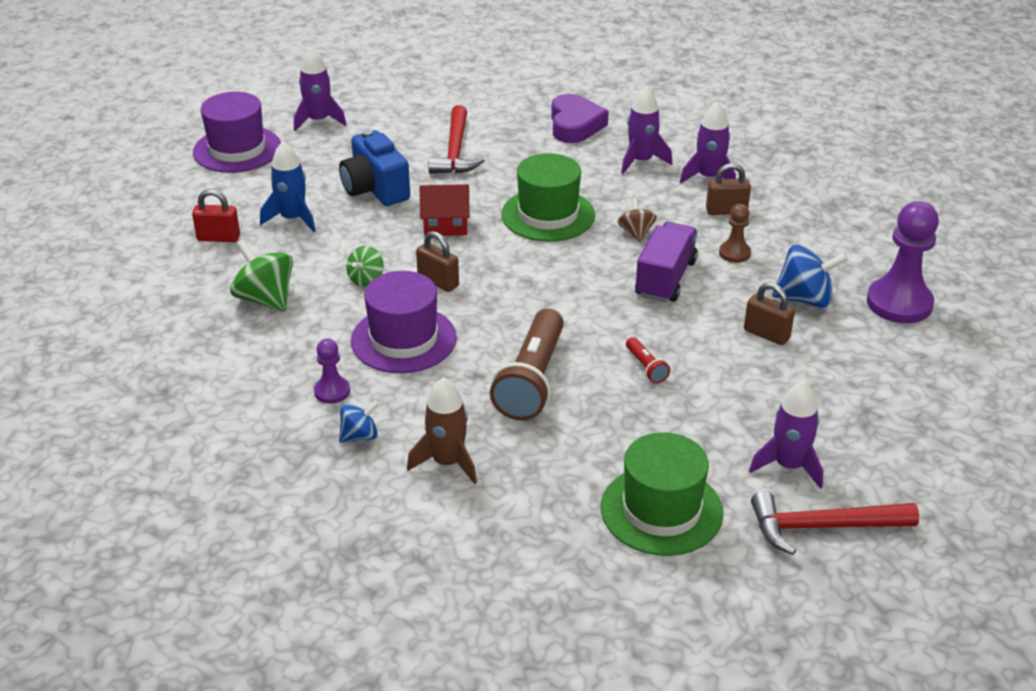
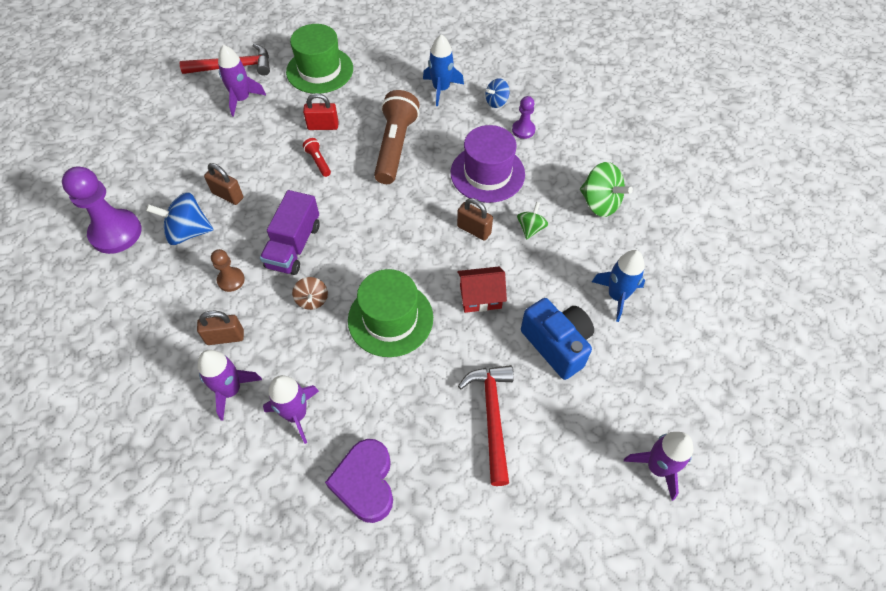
camera: 175 degrees right, 20 degrees up
red padlock [192,189,240,242] -> red padlock moved to [303,93,339,130]
purple hat [193,92,281,173] -> none
brown rocket [407,377,477,484] -> blue rocket [423,34,464,106]

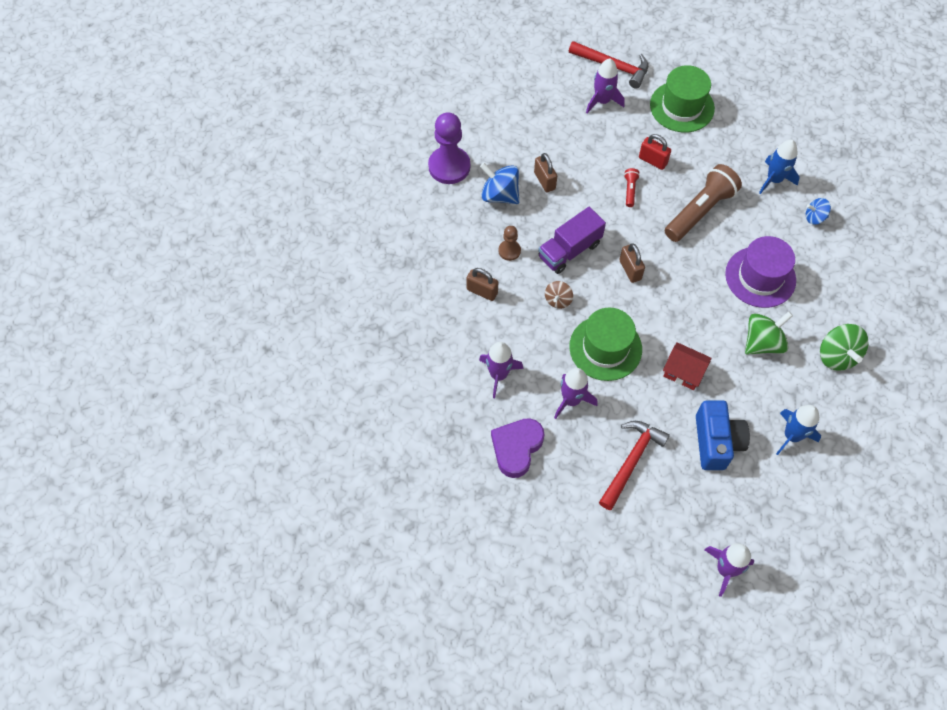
camera: 35 degrees right, 5 degrees up
purple rocket [198,350,262,421] -> purple rocket moved to [554,368,598,419]
brown padlock [457,198,493,241] -> brown padlock moved to [619,243,645,283]
purple pawn [512,96,535,139] -> none
green spinning top [517,202,548,239] -> green spinning top [745,311,793,355], size x1.69

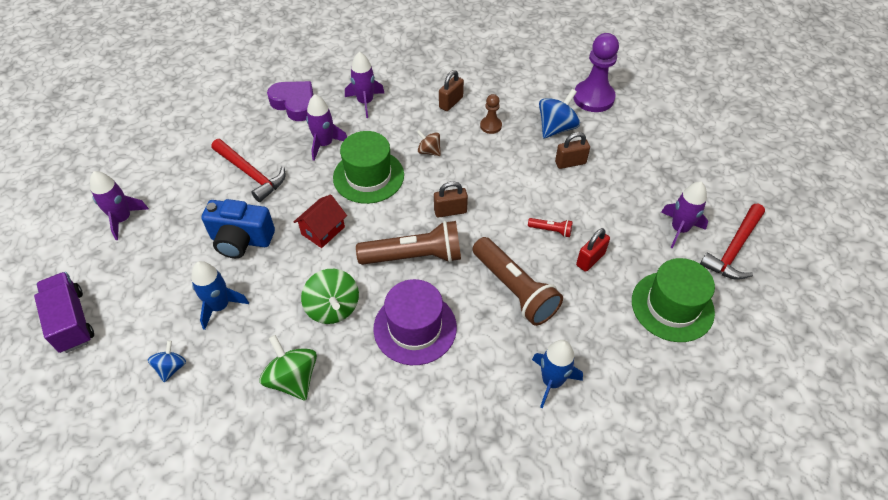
camera: 100 degrees right, 10 degrees down
purple truck [538,207,606,274] -> purple truck moved to [34,272,94,353]
blue spinning top [806,198,831,225] -> blue spinning top moved to [148,340,186,382]
green spinning top [820,324,869,371] -> green spinning top turned 60 degrees clockwise [260,335,317,400]
none -> brown flashlight [356,221,461,265]

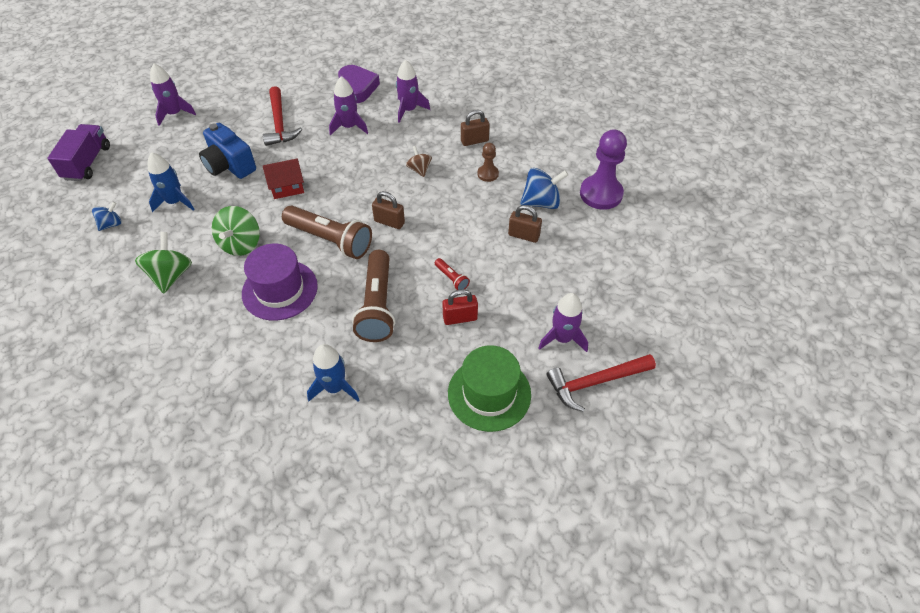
camera: 35 degrees right, 0 degrees up
green hat [333,131,404,204] -> none

